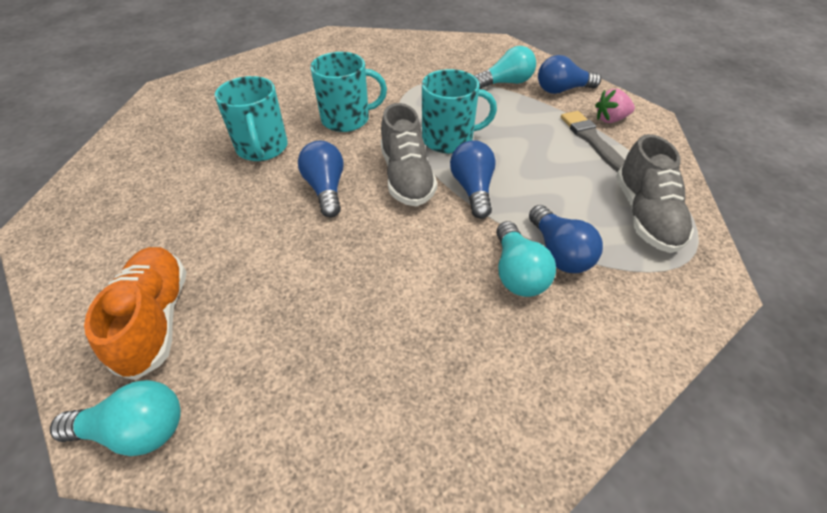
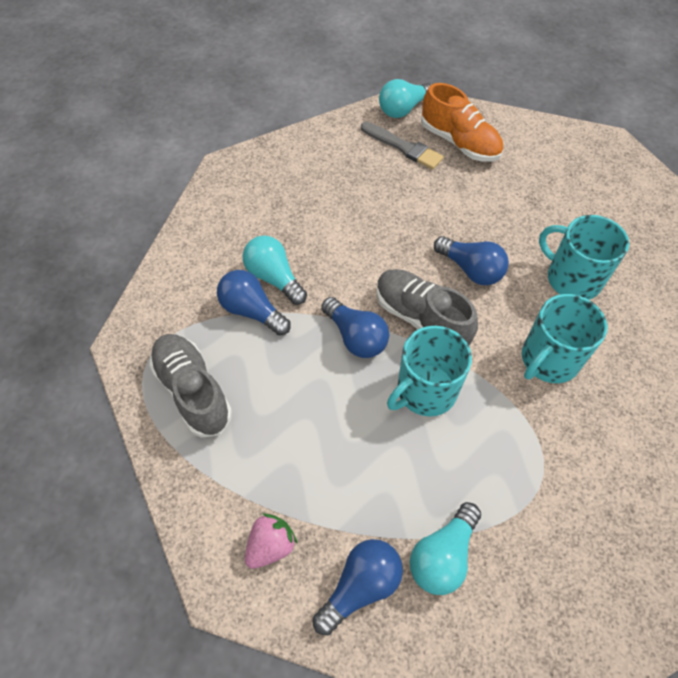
camera: 145 degrees right, 10 degrees up
grey brush [561,111,625,172] -> grey brush moved to [361,122,444,170]

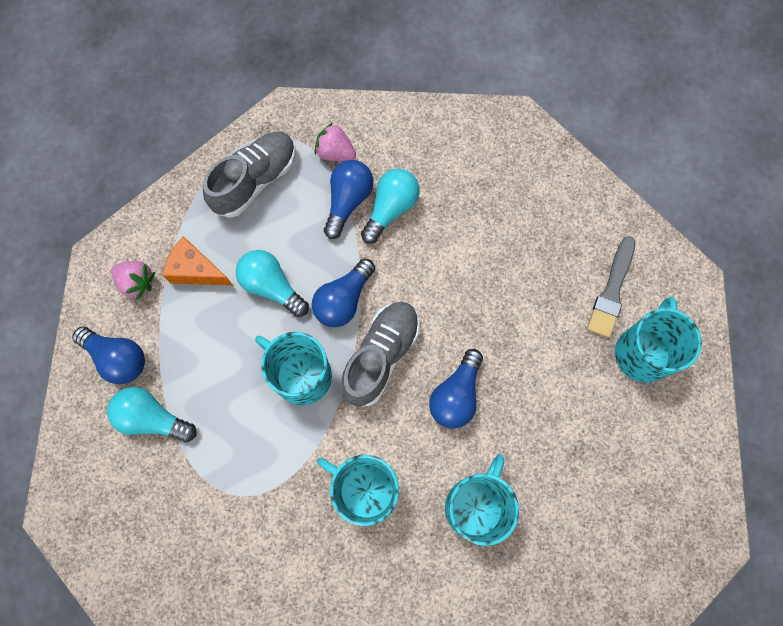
camera: 75 degrees right, 15 degrees up
turquoise light bulb [379,79,432,118] -> turquoise light bulb moved to [236,250,309,317]
orange shoe [421,83,503,162] -> turquoise mug [615,297,702,383]
none -> orange cheese [162,236,233,286]
none -> pink strawberry [315,123,356,162]

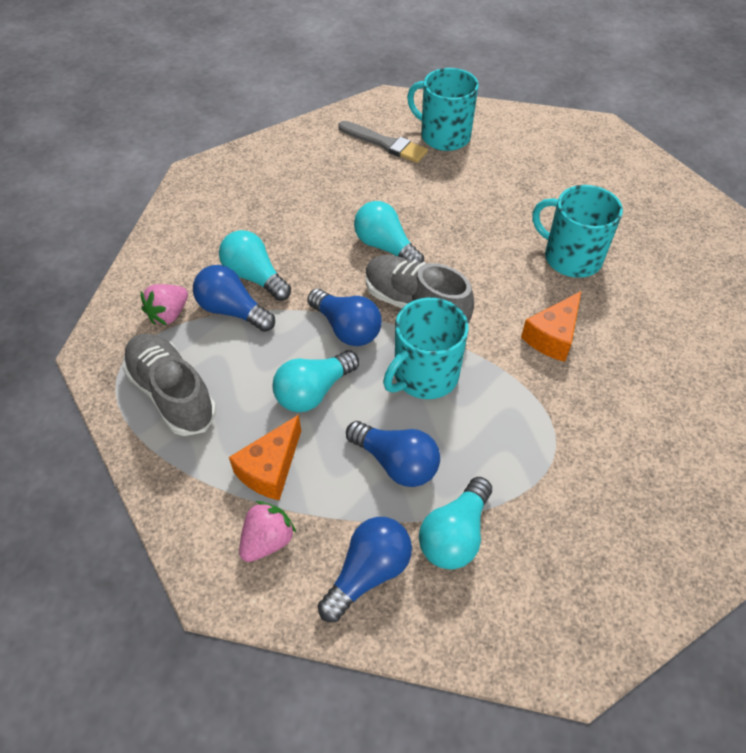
camera: 80 degrees left, 20 degrees down
turquoise mug [317,455,399,526] -> orange cheese [521,291,581,362]
blue light bulb [429,349,483,429] -> blue light bulb moved to [346,421,440,487]
none -> turquoise light bulb [354,201,424,262]

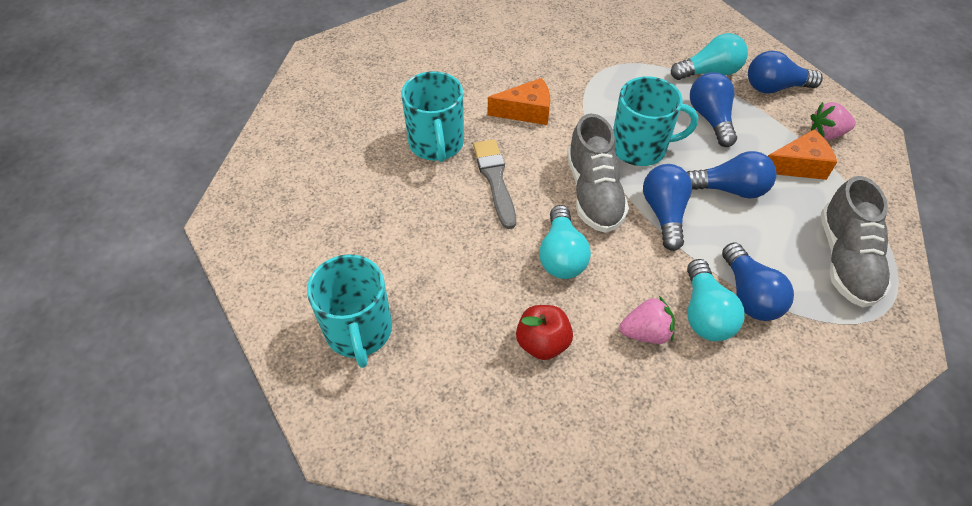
camera: 135 degrees left, 0 degrees up
pink strawberry [140,284,188,325] -> pink strawberry moved to [619,296,675,344]
turquoise light bulb [273,350,359,412] -> blue light bulb [687,151,776,199]
grey brush [338,121,428,163] -> grey brush moved to [473,139,516,229]
none -> red apple [516,305,573,360]

